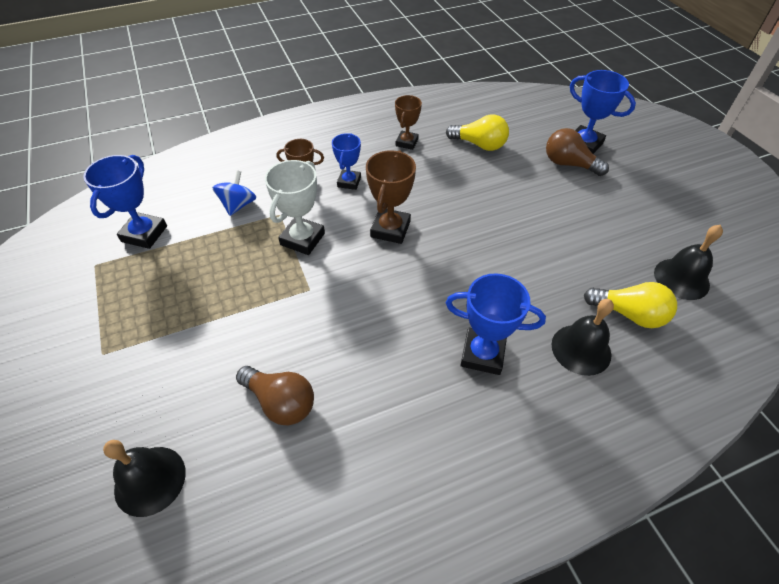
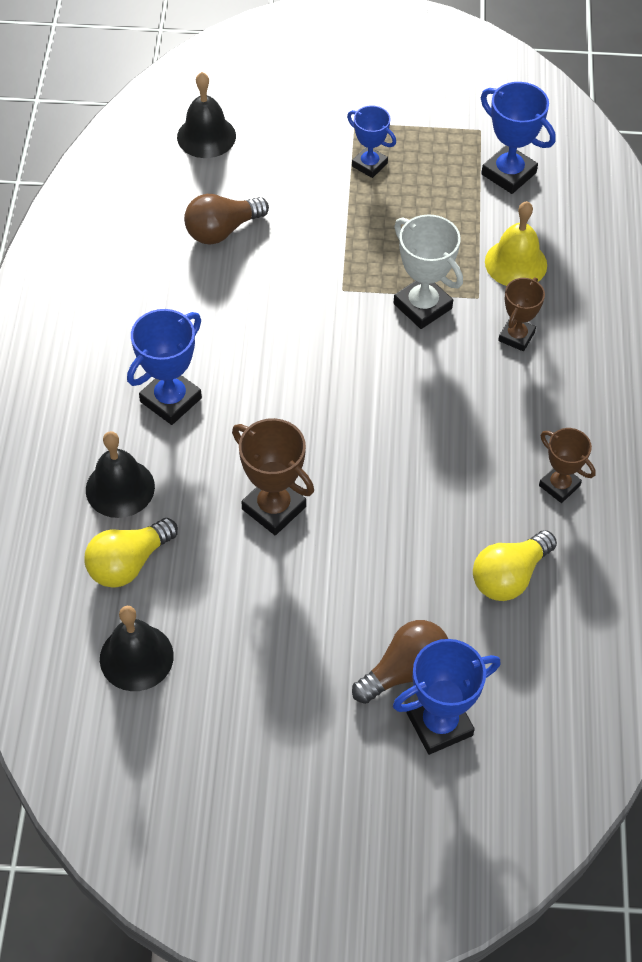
camera: 115 degrees right, 5 degrees up
blue spinning top [212,170,256,216] -> yellow bell [485,201,547,286]
blue trophy [332,133,361,190] -> blue trophy moved to [347,105,396,178]
brown trophy [366,150,416,244] -> brown trophy moved to [232,418,314,535]

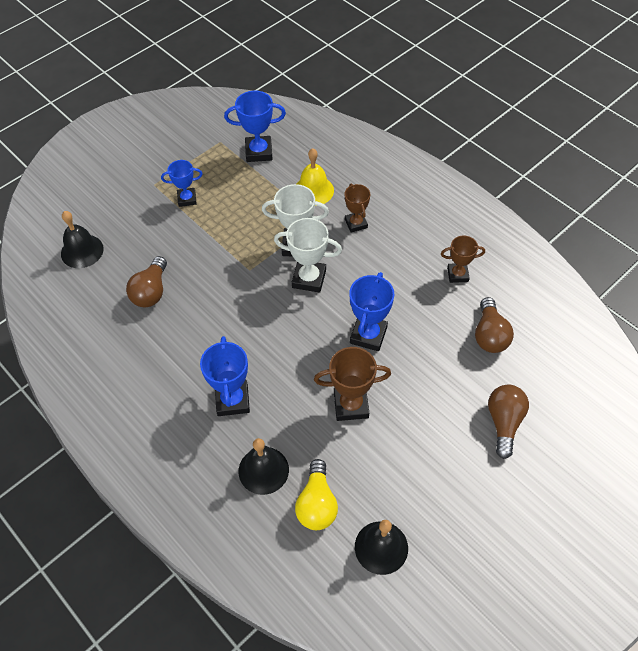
camera: 45 degrees left, 0 degrees up
blue trophy [393,639,501,755] -> blue trophy moved to [349,272,394,351]
yellow light bulb [473,530,557,601] -> brown light bulb [475,297,514,353]
none -> white trophy [274,218,342,293]

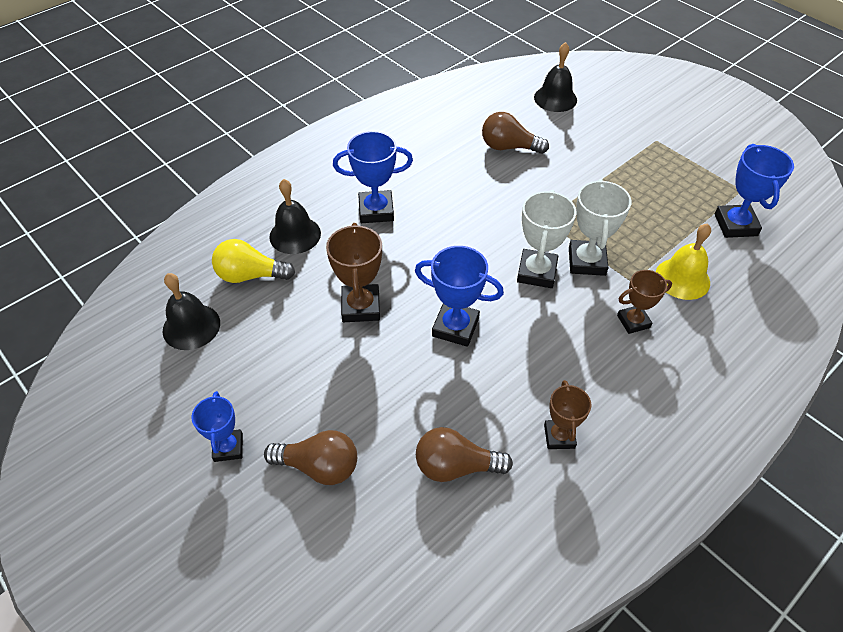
camera: 90 degrees right, 5 degrees down
blue trophy [161,160,203,207] -> blue trophy moved to [191,391,243,462]

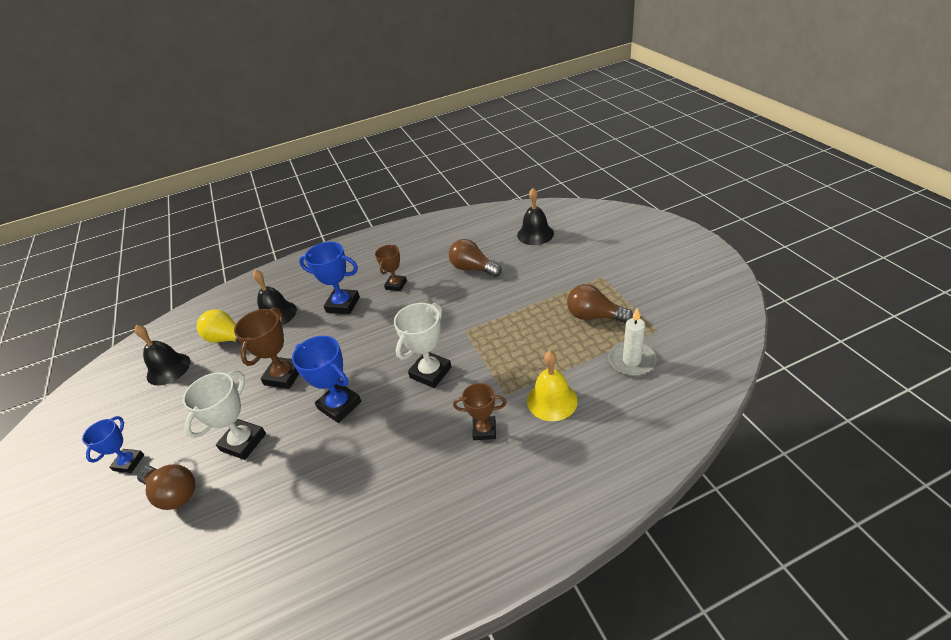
camera: 25 degrees right, 10 degrees down
brown light bulb [416,427,513,482] -> brown light bulb moved to [567,284,633,323]
brown trophy [544,380,591,449] -> brown trophy moved to [375,245,407,291]
white trophy [569,179,631,276] -> white trophy moved to [183,370,266,460]
blue trophy [714,144,794,238] -> white candle [608,308,657,376]

